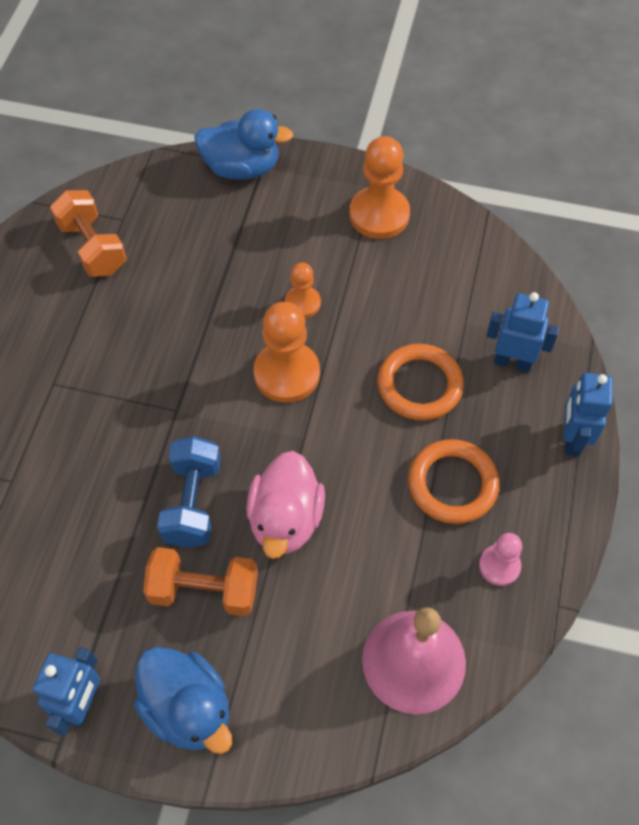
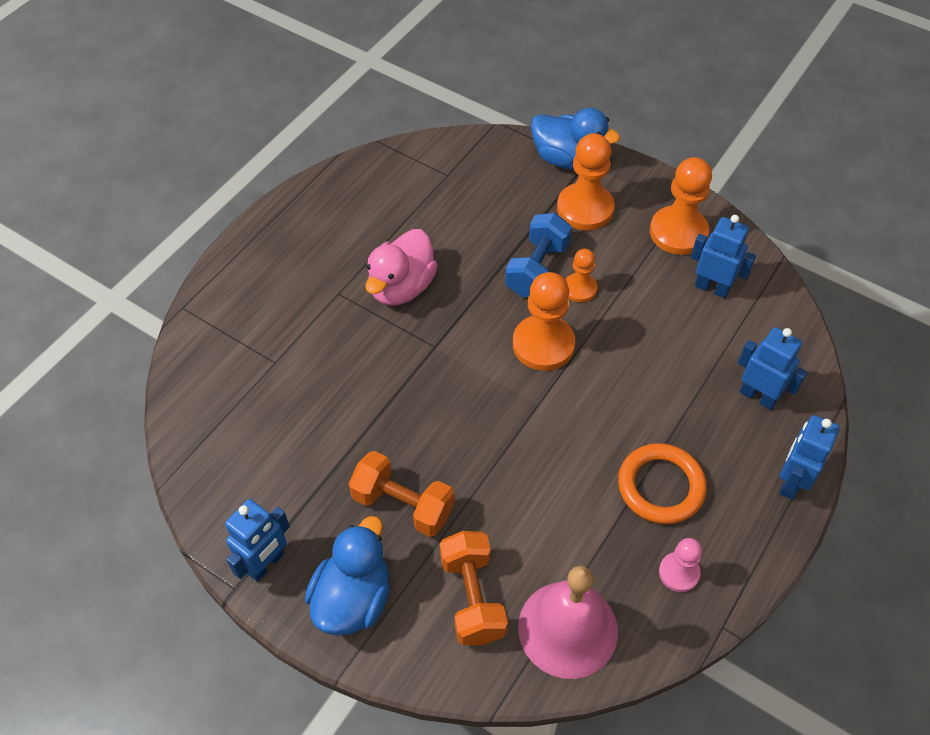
camera: 20 degrees right, 5 degrees down
orange dumbbell [50,190,127,277] -> orange dumbbell moved to [440,531,508,645]
blue duck [134,647,232,754] -> blue duck turned 135 degrees counterclockwise [305,516,390,636]
blue dumbbell [157,436,221,548] -> blue dumbbell moved to [505,213,572,297]
pink duck [246,451,325,559] -> pink duck moved to [365,229,438,306]
orange ring [377,344,464,421] -> none
none -> orange pawn [557,133,614,230]
none -> blue robot [691,215,756,298]

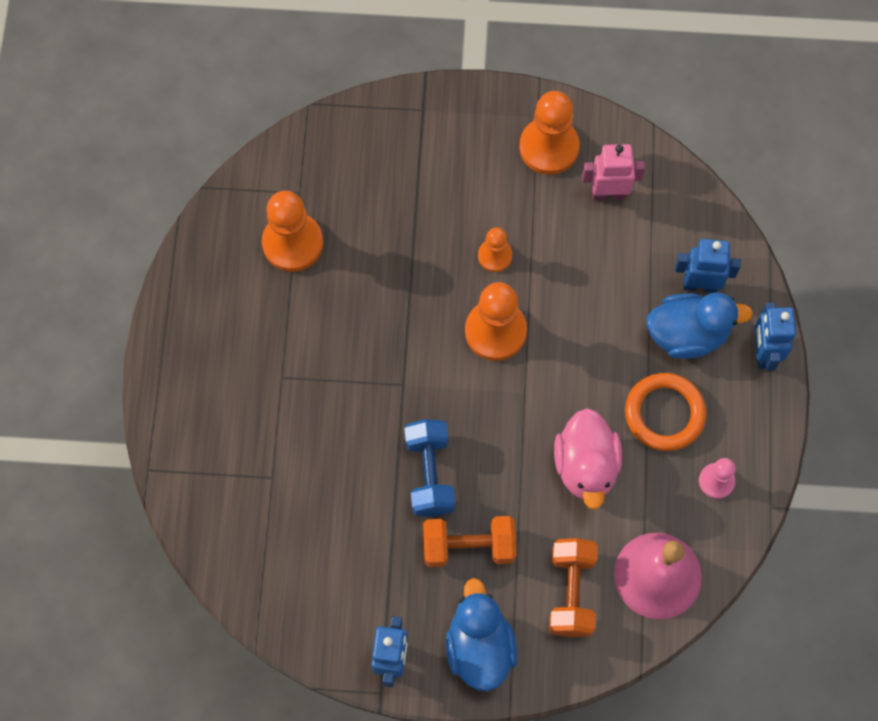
camera: 30 degrees left, 15 degrees up
pink duck [365,229,438,306] -> pink duck moved to [554,408,622,510]
orange dumbbell [440,531,508,645] -> orange dumbbell turned 45 degrees clockwise [549,538,598,637]
blue dumbbell [505,213,572,297] -> blue dumbbell moved to [404,419,455,517]
blue duck [531,108,620,170] -> blue duck moved to [646,292,753,359]
orange pawn [557,133,614,230] -> orange pawn moved to [262,191,323,272]
blue robot [691,215,756,298] -> pink robot [582,144,645,200]

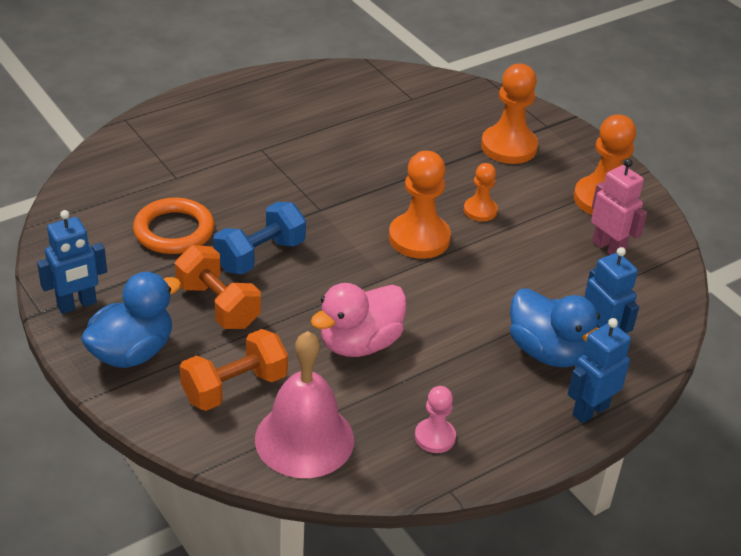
camera: 50 degrees right, 30 degrees down
orange pawn [262,191,323,272] -> orange pawn moved to [481,64,538,164]
orange ring [625,373,706,451] -> orange ring moved to [133,198,214,254]

